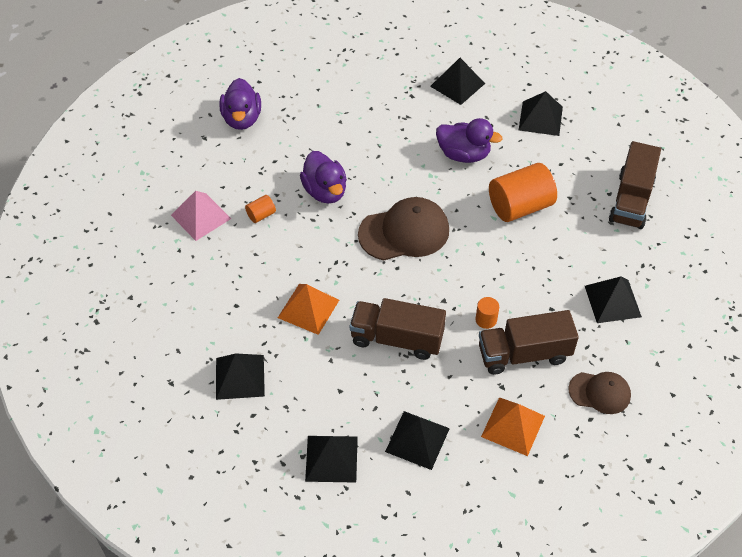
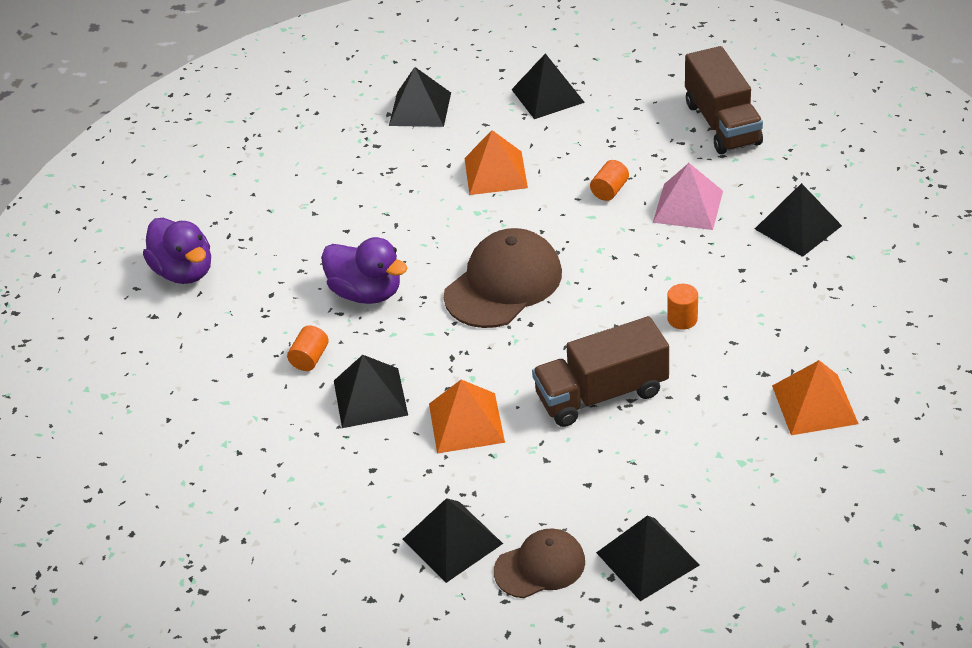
camera: 30 degrees left, 10 degrees down
pink pyramid [171,191,231,241] -> pink pyramid moved to [653,163,723,230]
black pyramid [385,411,450,470] -> black pyramid moved to [334,355,408,428]
purple duck [436,118,503,163] -> orange pyramid [465,130,528,195]
brown truck [479,310,579,375] -> none
orange cylinder [489,163,557,222] -> orange cylinder [590,160,629,201], size x0.45
brown cap [568,372,631,414] -> brown cap moved to [494,528,585,598]

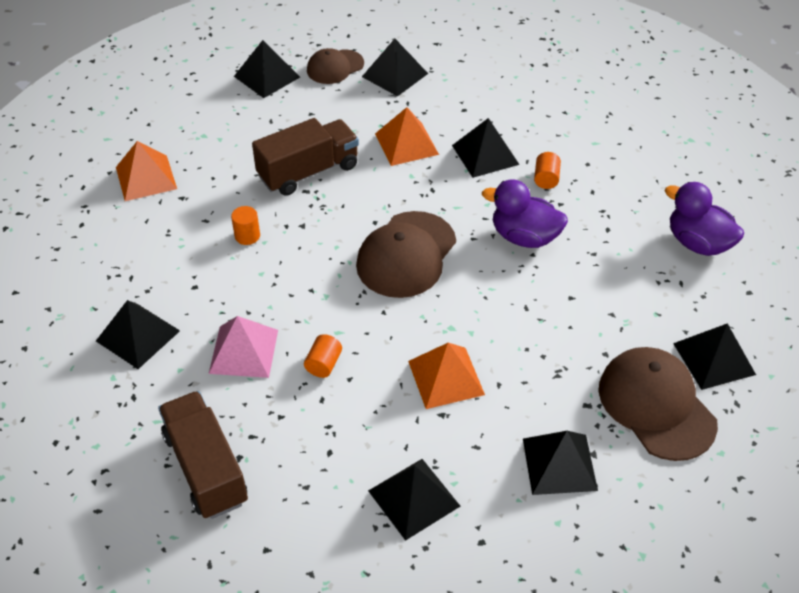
camera: 165 degrees right, 5 degrees up
none -> brown cap [599,347,718,461]
none -> black pyramid [673,323,756,390]

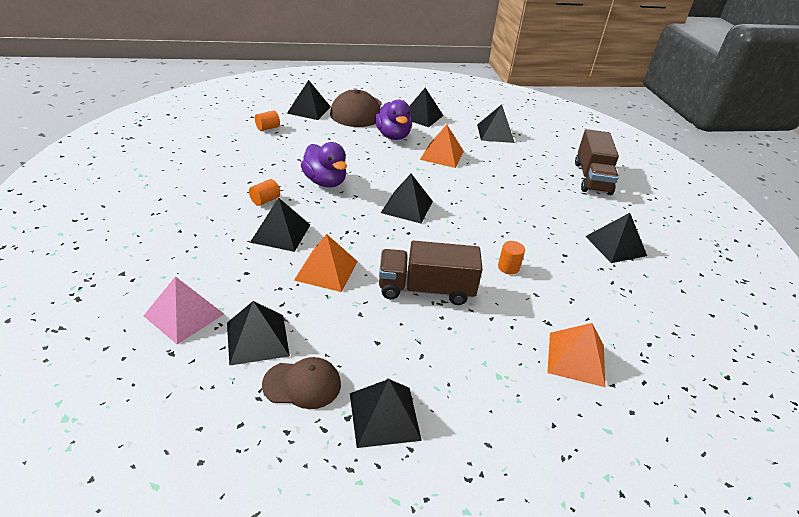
camera: 150 degrees left, 10 degrees down
pink pyramid [209,316,278,378] -> pink pyramid moved to [144,276,224,344]
orange cylinder [304,334,342,378] -> orange cylinder moved to [255,111,280,131]
brown cap [356,211,456,298] -> black pyramid [381,174,433,223]
purple duck [665,182,744,256] -> purple duck moved to [375,100,412,140]

